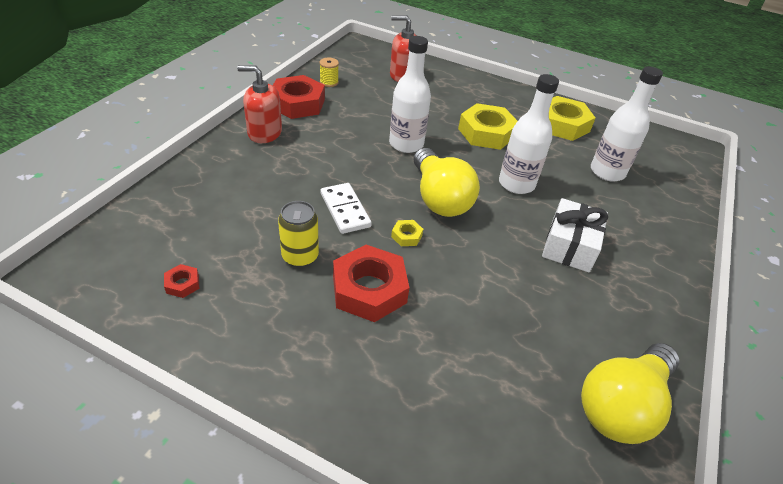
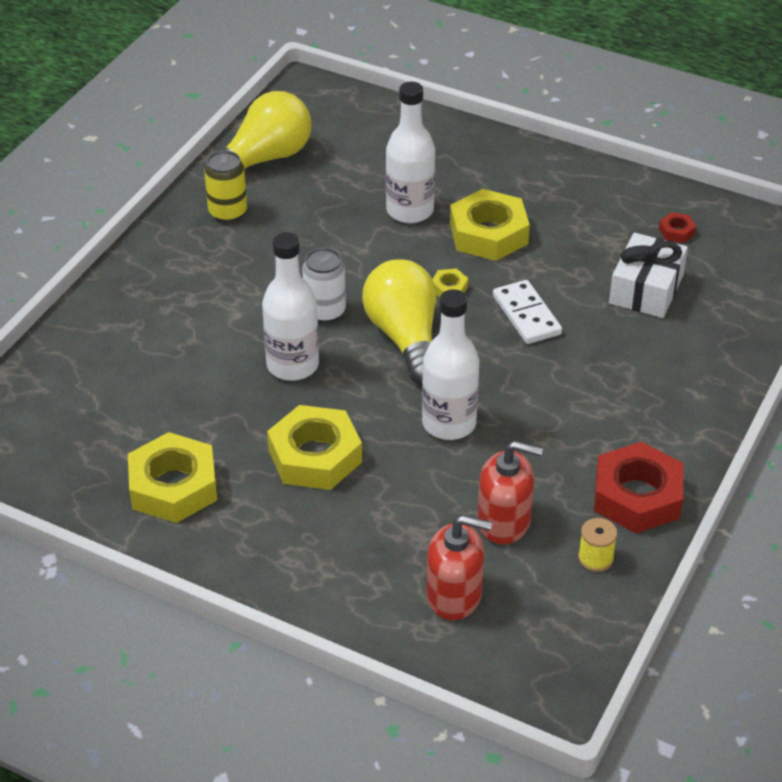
camera: 175 degrees left, 0 degrees up
red soap dispenser [237,65,282,143] -> red soap dispenser moved to [477,441,543,544]
yellow can [278,201,319,268] -> yellow can moved to [204,150,247,223]
red nut [333,245,410,322] -> yellow nut [450,189,530,261]
white gift [542,198,608,272] -> white gift moved to [609,233,688,318]
white bottle [591,66,663,182] -> white bottle moved to [386,82,435,223]
none -> white can [302,248,346,323]

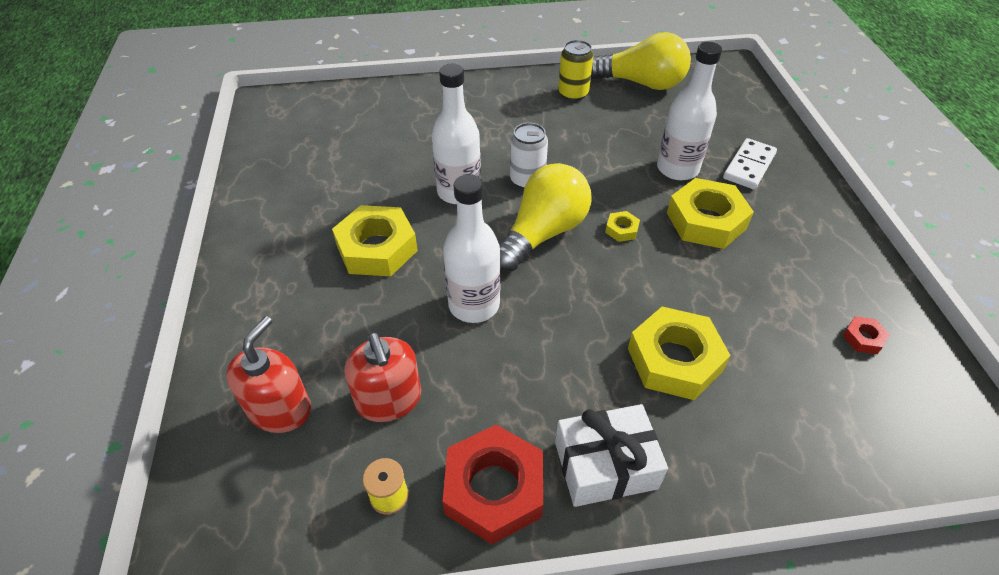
camera: 55 degrees right, 5 degrees up
yellow nut [128,432,217,523] -> yellow nut moved to [628,307,731,400]
red soap dispenser [426,515,492,620] -> red soap dispenser turned 135 degrees counterclockwise [226,316,311,433]
white domino [493,280,562,344] -> white domino moved to [723,138,777,189]
white gift [609,233,688,318] -> white gift moved to [555,404,668,507]

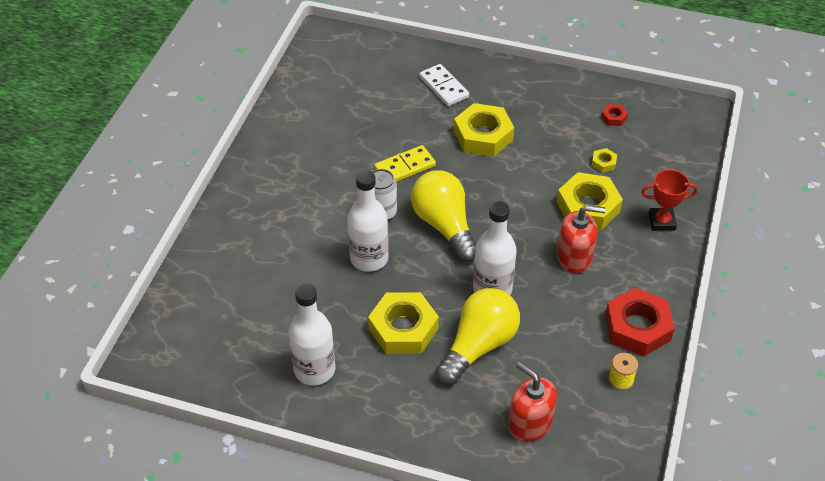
camera: 65 degrees left, 0 degrees up
red soap dispenser [344,332,421,422] -> red soap dispenser moved to [557,205,606,274]
white gift [555,404,668,507] -> none
yellow can [558,40,593,101] -> none
yellow light bulb [591,32,691,90] -> yellow light bulb moved to [436,288,520,385]
yellow nut [605,211,640,242] -> yellow nut moved to [592,148,617,173]
white bottle [657,42,722,180] -> white bottle moved to [289,283,335,386]
none -> yellow domino [374,145,436,182]
none -> red trophy [642,170,698,231]

